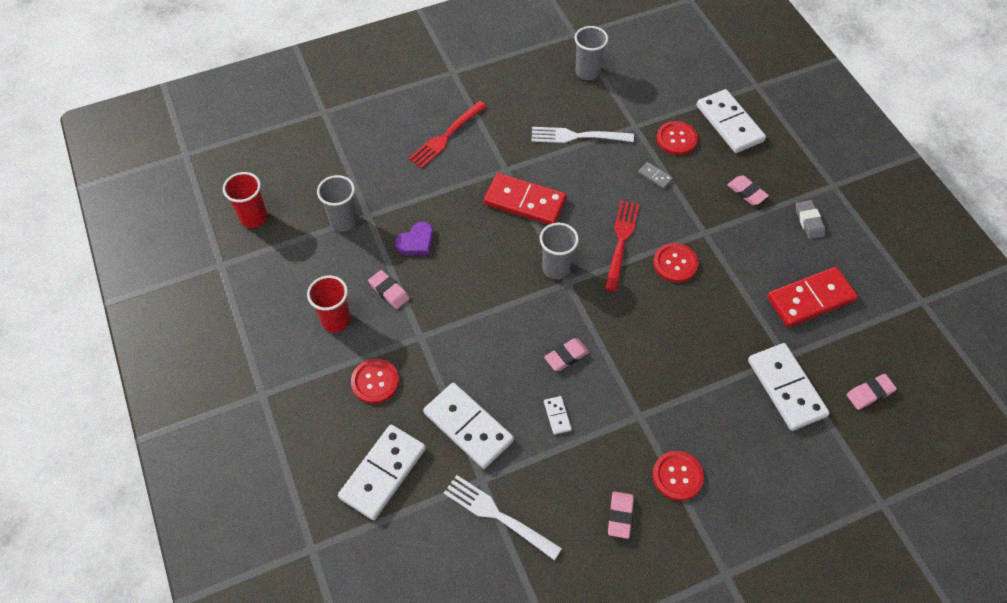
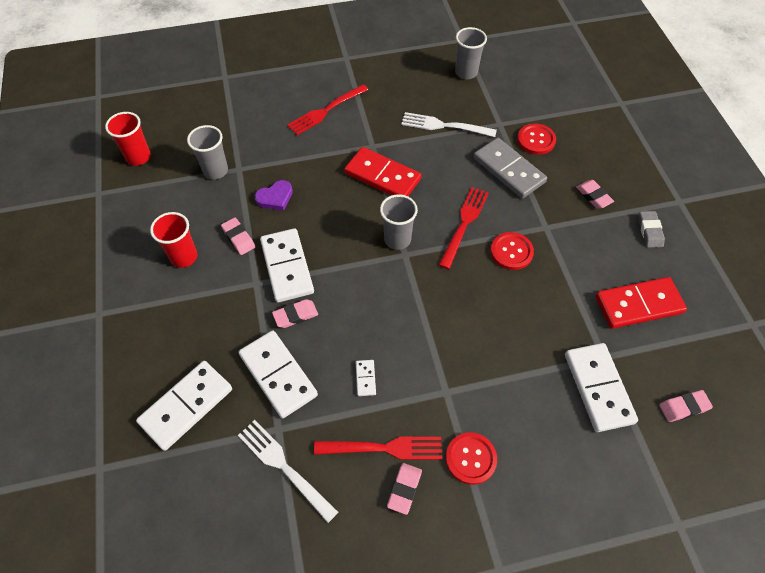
camera: 10 degrees right, 0 degrees up
red button [351,358,399,404] -> none
pink eraser [544,338,589,371] -> pink eraser moved to [272,299,318,328]
grey domino [638,162,673,189] -> grey domino [474,138,547,199], size x2.30
white domino [697,89,766,153] -> white domino moved to [260,228,314,303]
none -> red fork [314,436,442,460]

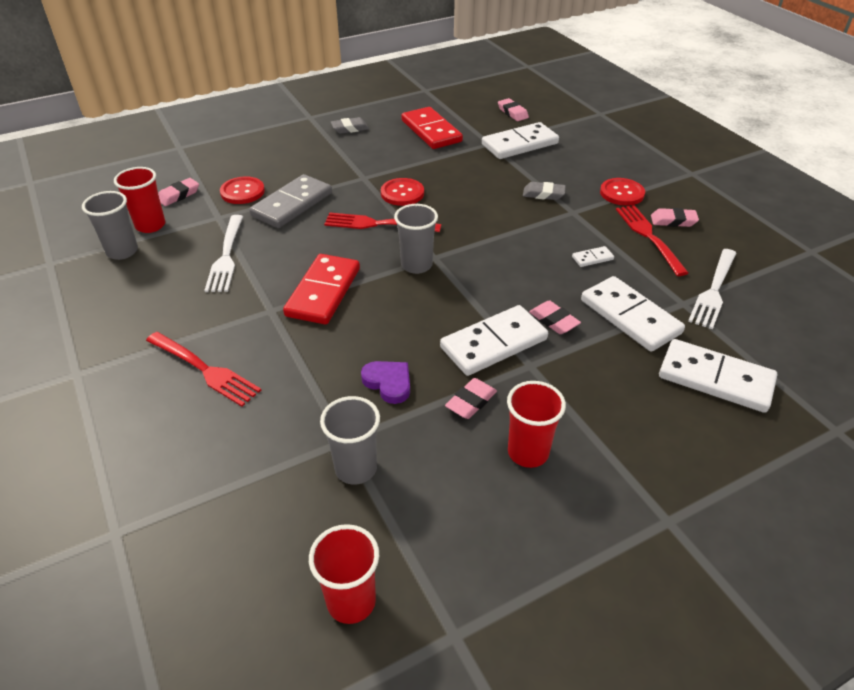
camera: 105 degrees left, 15 degrees down
white domino [238,330,318,418] -> white domino turned 75 degrees counterclockwise [581,276,685,352]
pink eraser [576,180,614,209] -> pink eraser moved to [158,178,199,206]
none -> red cup [114,167,165,233]
none -> grey eraser [523,182,566,200]

